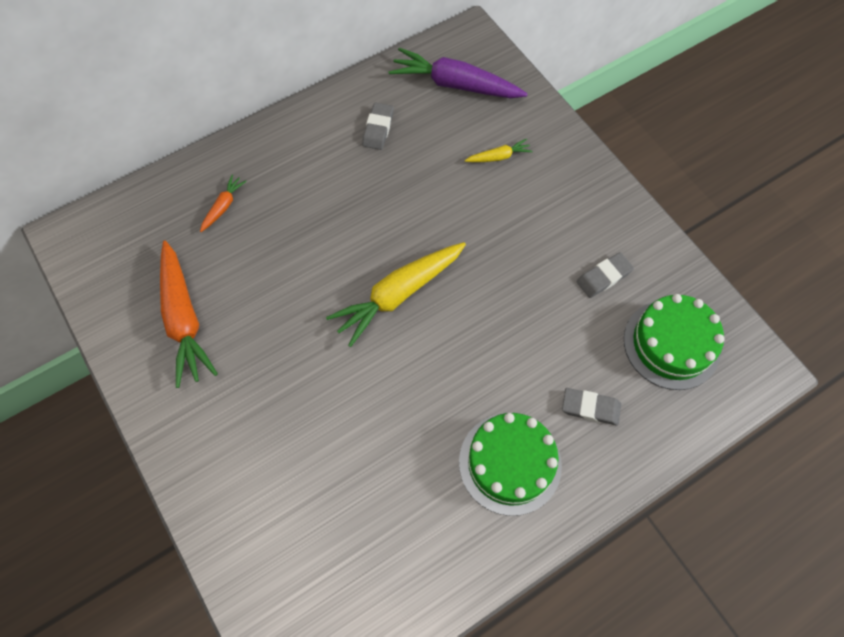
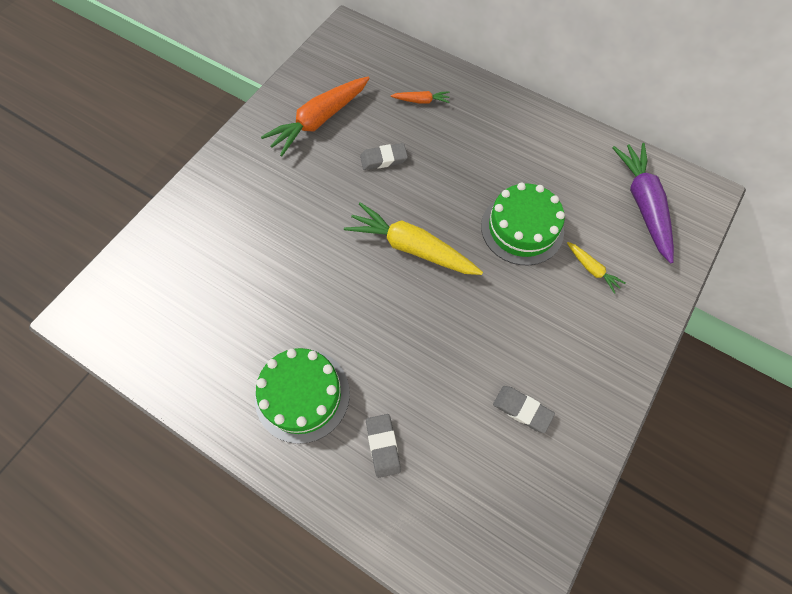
camera: 65 degrees right, 0 degrees up
grey eraser [362,103,394,150] -> grey eraser moved to [360,143,408,170]
green cake [624,294,725,390] -> green cake moved to [481,183,565,265]

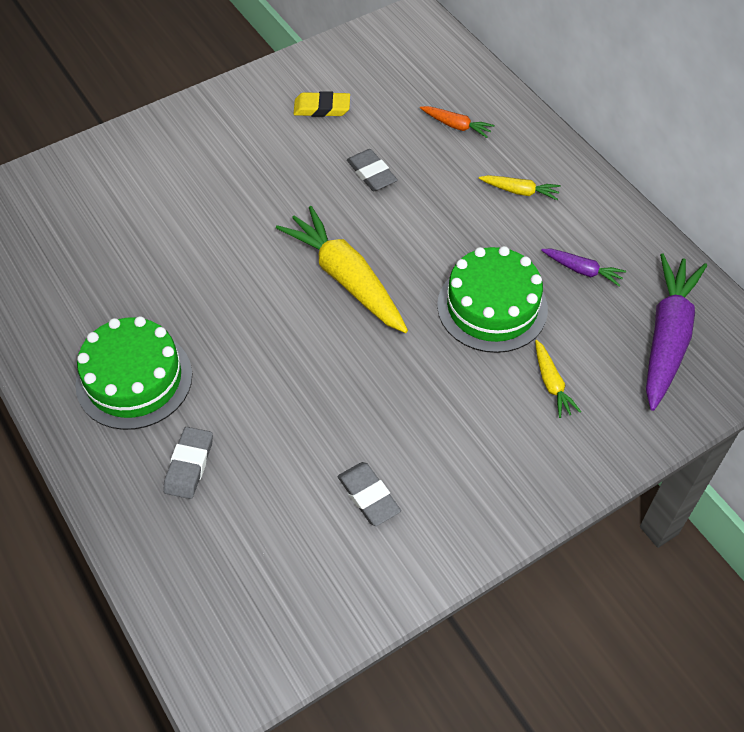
camera: 25 degrees right, 10 degrees down
orange carrot [261,77,369,156] -> yellow eraser [294,91,350,117]
grey eraser [360,143,408,170] -> grey eraser turned 45 degrees clockwise [347,149,398,191]
none -> yellow carrot [479,175,561,200]
none -> purple carrot [541,249,626,287]

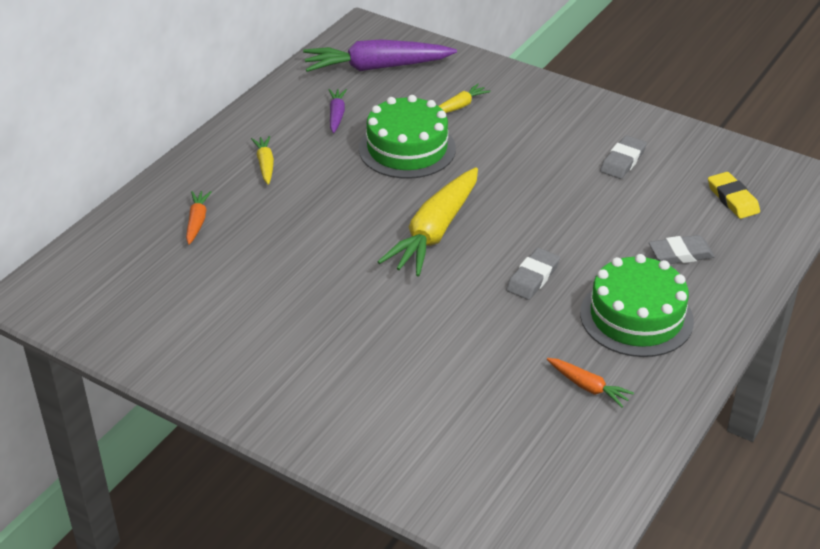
camera: 115 degrees left, 15 degrees down
yellow eraser [294,91,350,117] -> yellow eraser moved to [708,172,760,219]
grey eraser [347,149,398,191] -> grey eraser moved to [506,248,560,300]
none -> orange carrot [547,358,634,407]

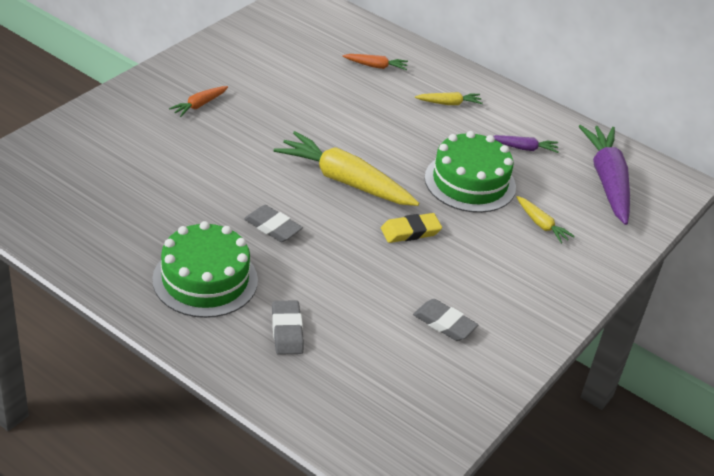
camera: 90 degrees right, 0 degrees up
orange carrot [547,358,634,407] -> orange carrot moved to [169,86,228,117]
yellow eraser [708,172,760,219] -> yellow eraser moved to [381,213,442,243]

